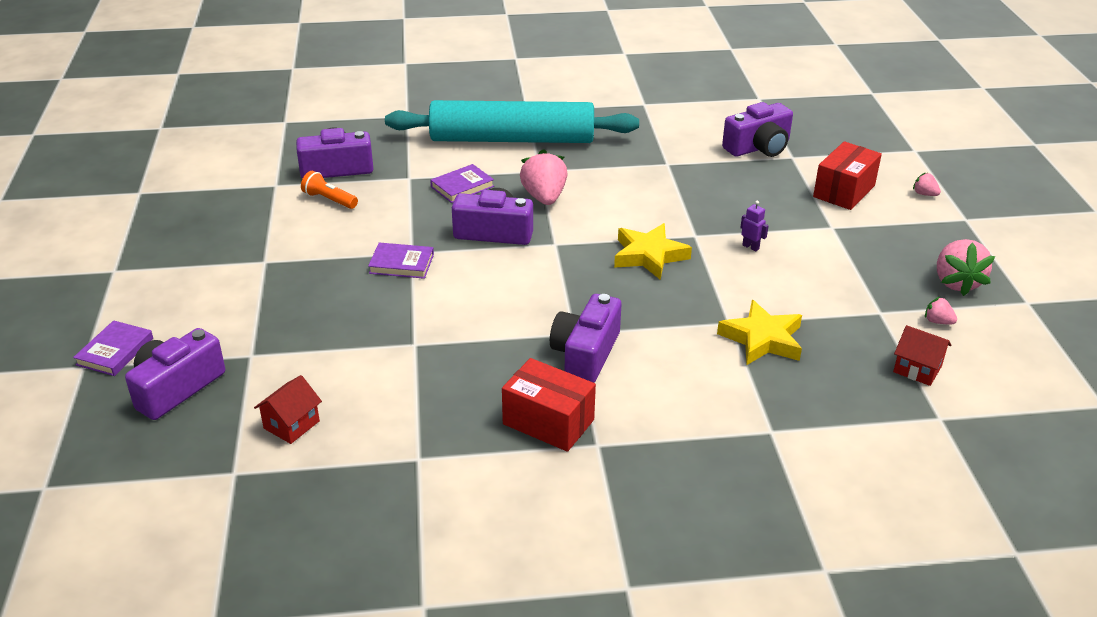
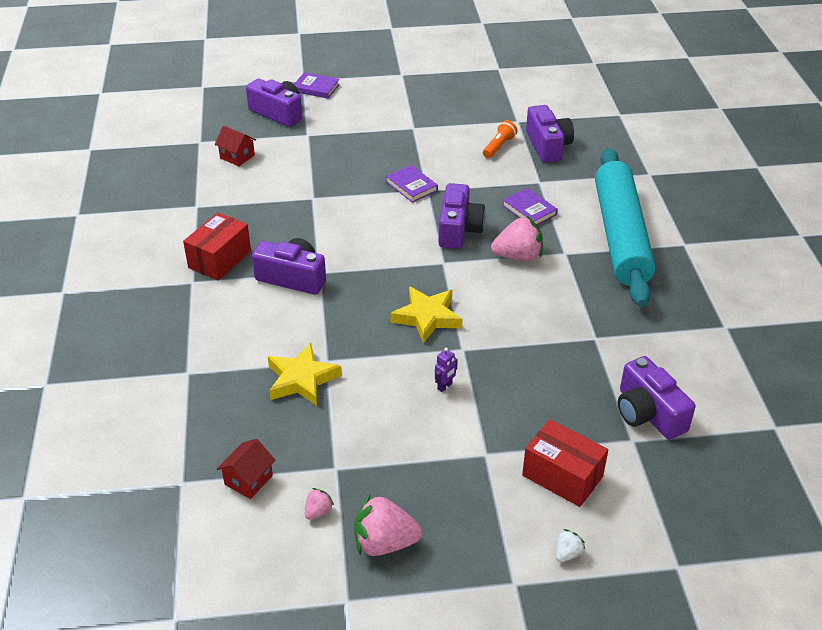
camera: 90 degrees right, 5 degrees up
purple book [368,243,434,279] -> purple book turned 45 degrees counterclockwise [386,165,438,203]
pink strawberry [913,172,941,196] -> white strawberry [556,529,585,562]

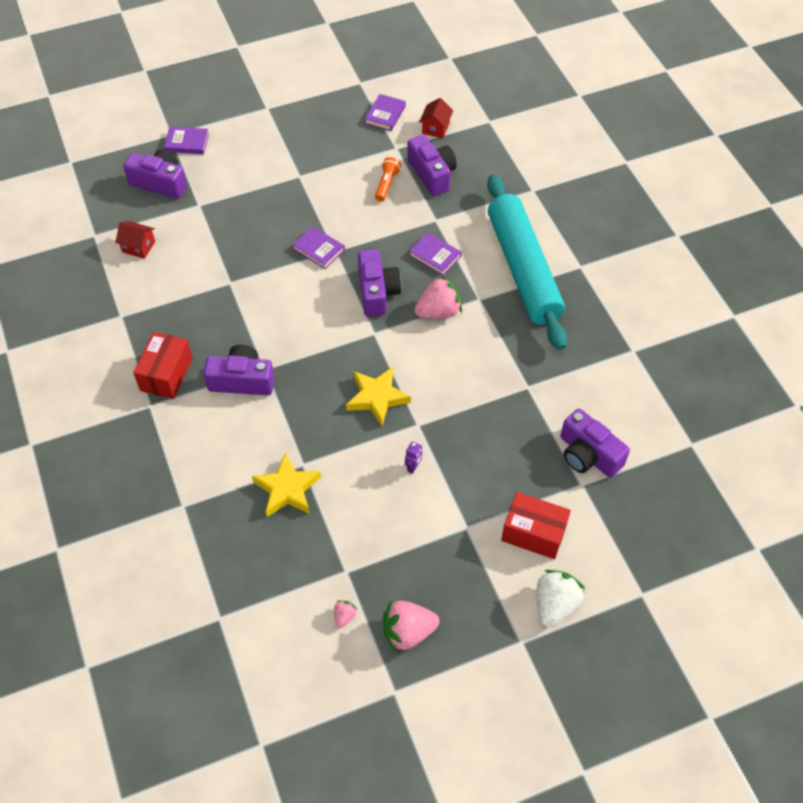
camera: 15 degrees left, 15 degrees up
red house [217,439,276,499] -> red house moved to [419,98,453,138]
white strawberry [556,529,585,562] -> white strawberry [537,570,585,627], size x2.08
none -> purple book [365,94,406,131]

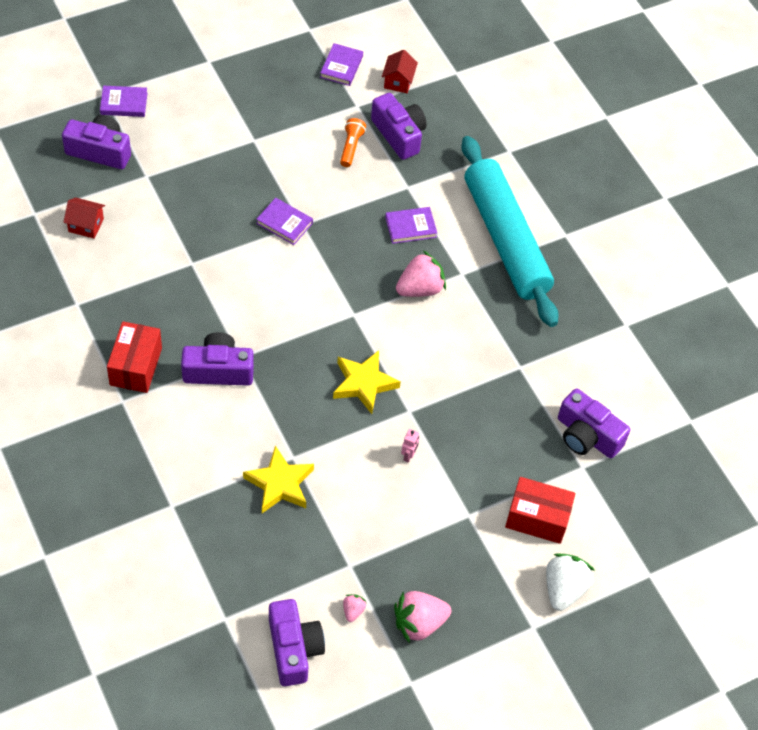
camera: 10 degrees left, 0 degrees up
purple camera [358,249,402,317] -> purple camera moved to [269,599,325,686]
purple robot [405,441,422,474] -> pink robot [401,429,419,463]
purple book [409,232,462,275] -> purple book turned 45 degrees counterclockwise [385,207,437,244]

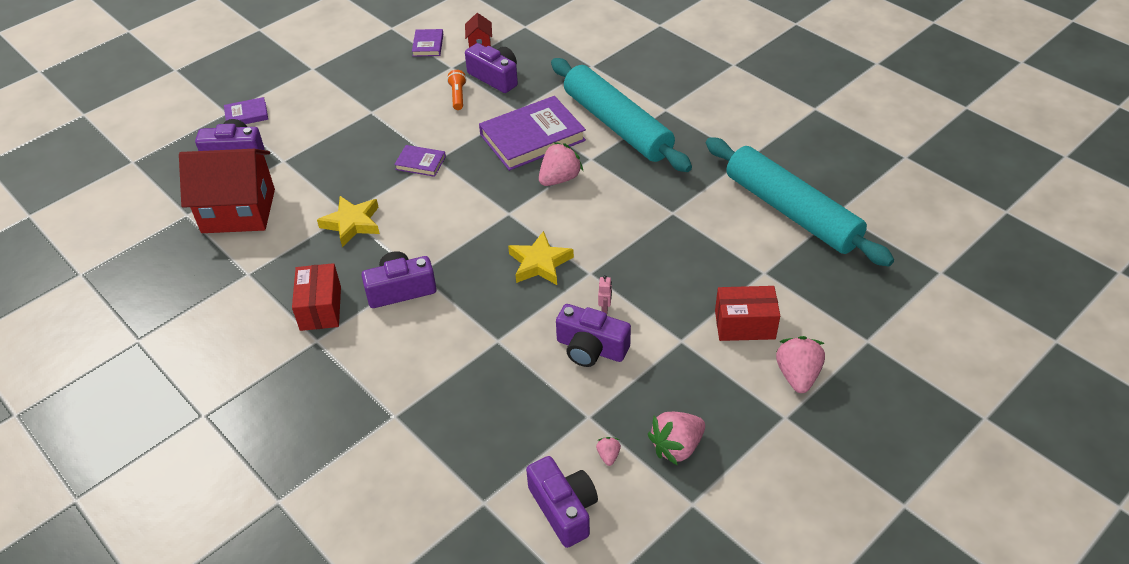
camera: 10 degrees left, 10 degrees down
red house [63,197,105,239] -> red house [179,149,275,233], size x2.42
yellow star [243,445,314,513] -> yellow star moved to [317,196,380,247]
purple book [385,207,437,244] -> purple book [479,96,586,171], size x2.09
white strawberry [546,553,595,611] -> pink strawberry [776,336,825,393]
purple camera [558,388,630,458] -> purple camera moved to [556,304,631,367]
none -> turquoise rolling pin [706,137,894,267]

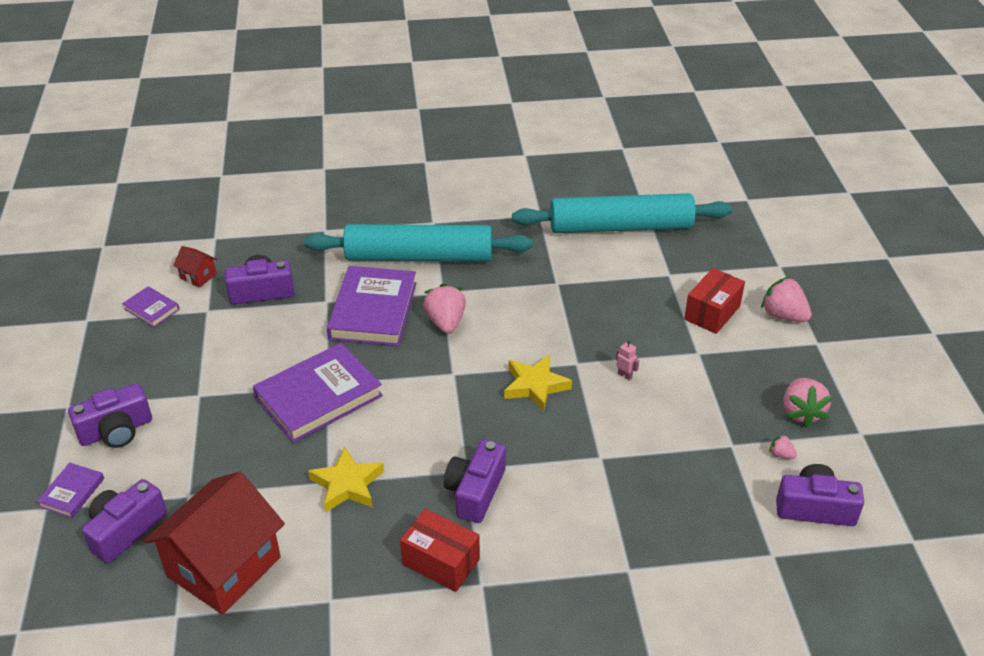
camera: 55 degrees left, 5 degrees down
purple book [394,145,446,177] -> purple book [253,343,383,443], size x2.09
orange flashlight [447,70,466,110] -> none
purple camera [556,304,631,367] -> purple camera moved to [68,383,152,448]

